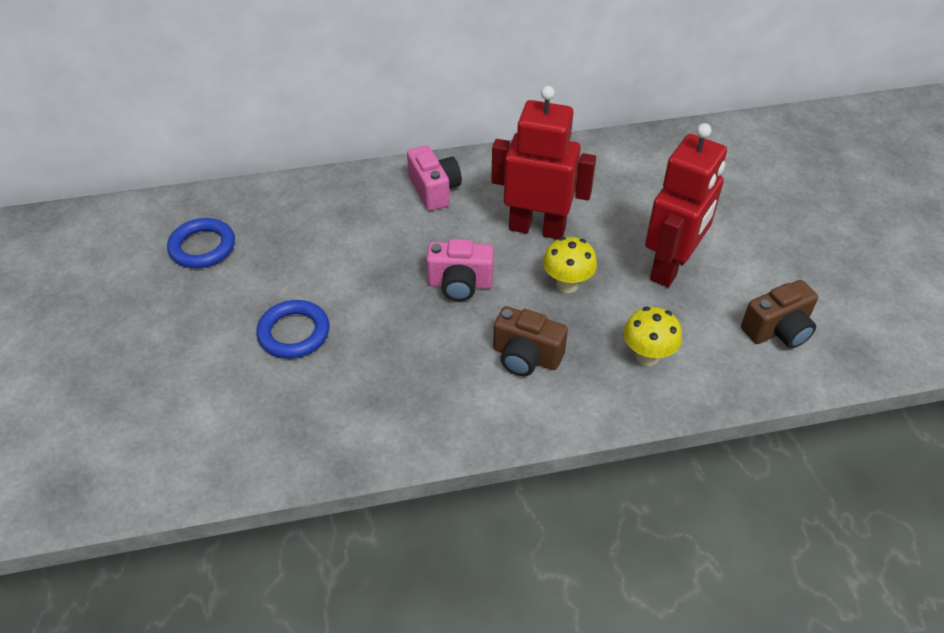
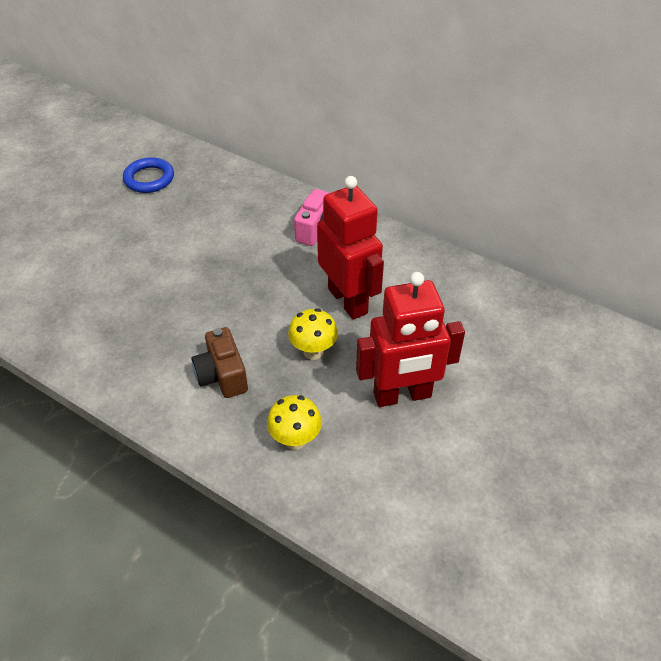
camera: 45 degrees right, 0 degrees up
blue ring [256,300,329,359] -> none
pink camera [426,239,494,301] -> none
brown camera [741,280,818,349] -> none

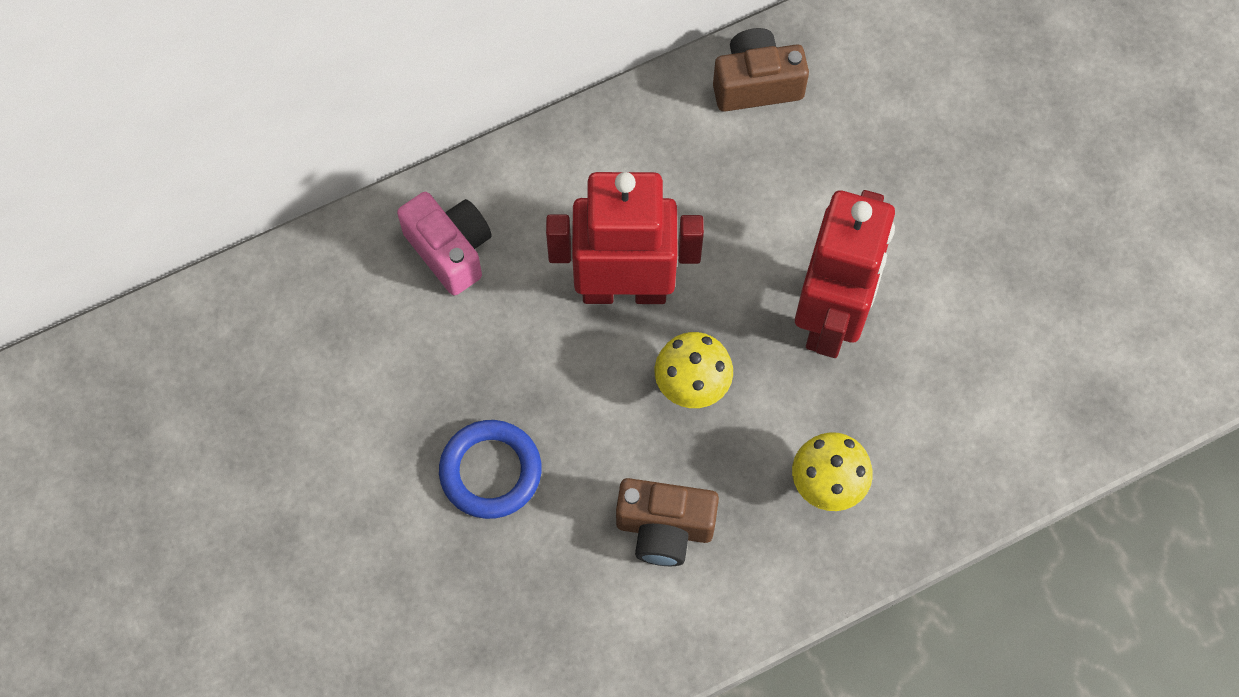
camera: 60 degrees left, 20 degrees up
blue ring [123,157,174,193] -> blue ring moved to [439,420,542,519]
none -> brown camera [713,28,809,112]

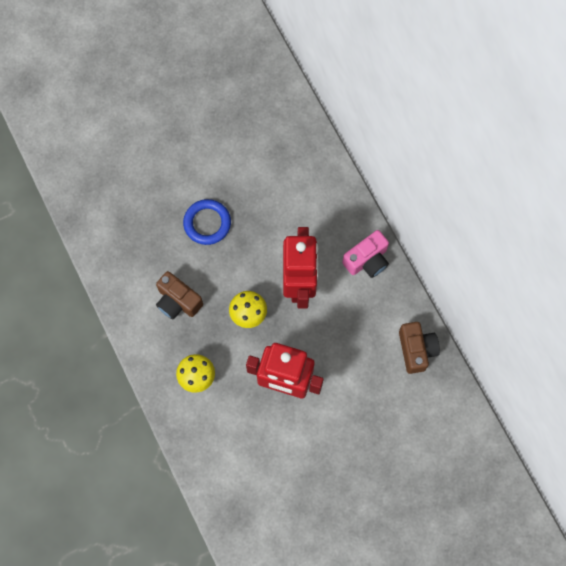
camera: 90 degrees right, 5 degrees up
pink camera [397,192,492,296] -> pink camera moved to [342,230,389,278]
brown camera [616,478,719,566] -> brown camera turned 60 degrees counterclockwise [156,271,203,319]

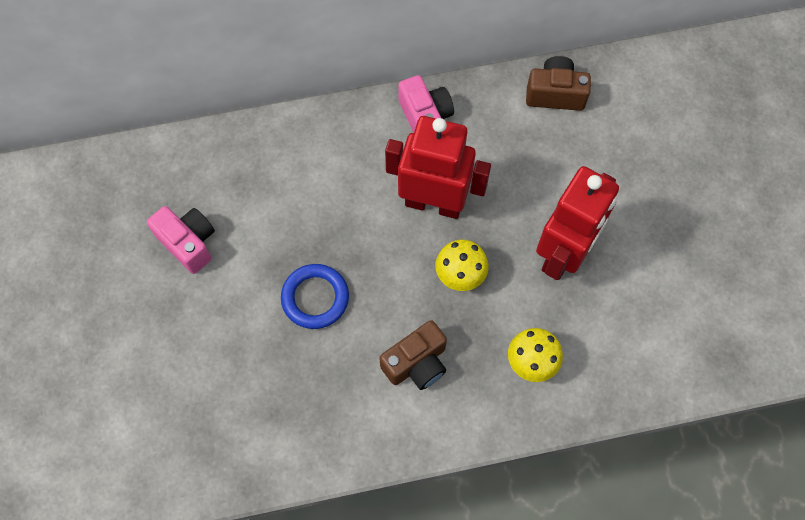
camera: 75 degrees left, 5 degrees down
none -> pink camera [147,206,215,274]

